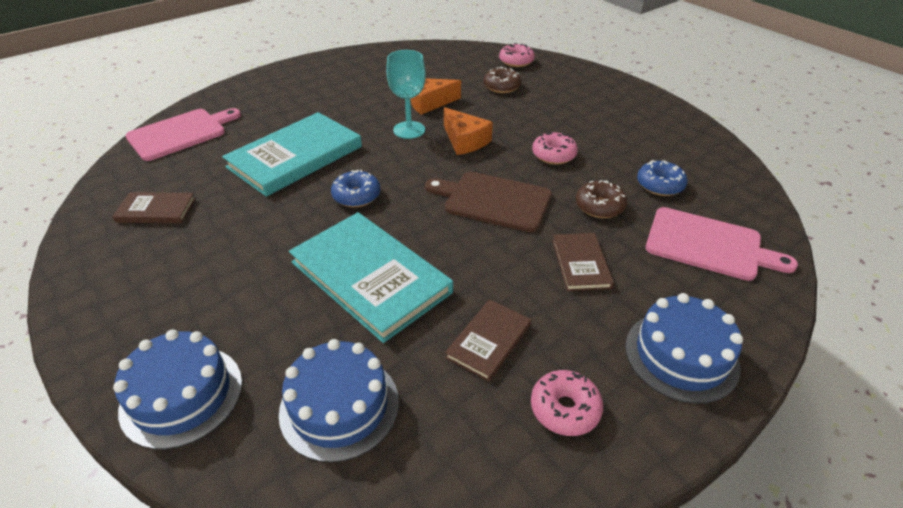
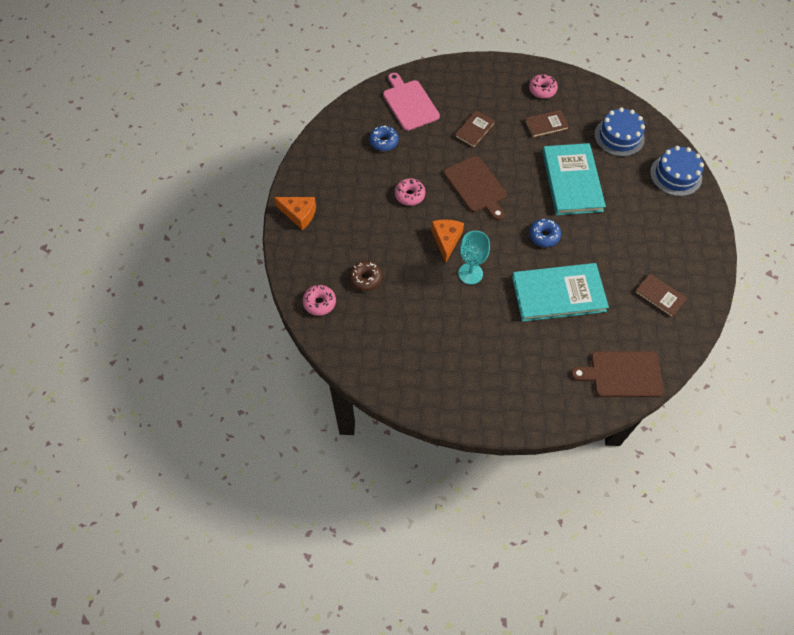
camera: 140 degrees left, 20 degrees up
pink cutting board [125,108,241,161] -> brown cutting board [571,351,664,397]
orange cheese [410,78,461,115] -> orange cheese moved to [274,197,316,230]
brown donut [576,180,627,218] -> none
blue cake [625,293,743,404] -> none

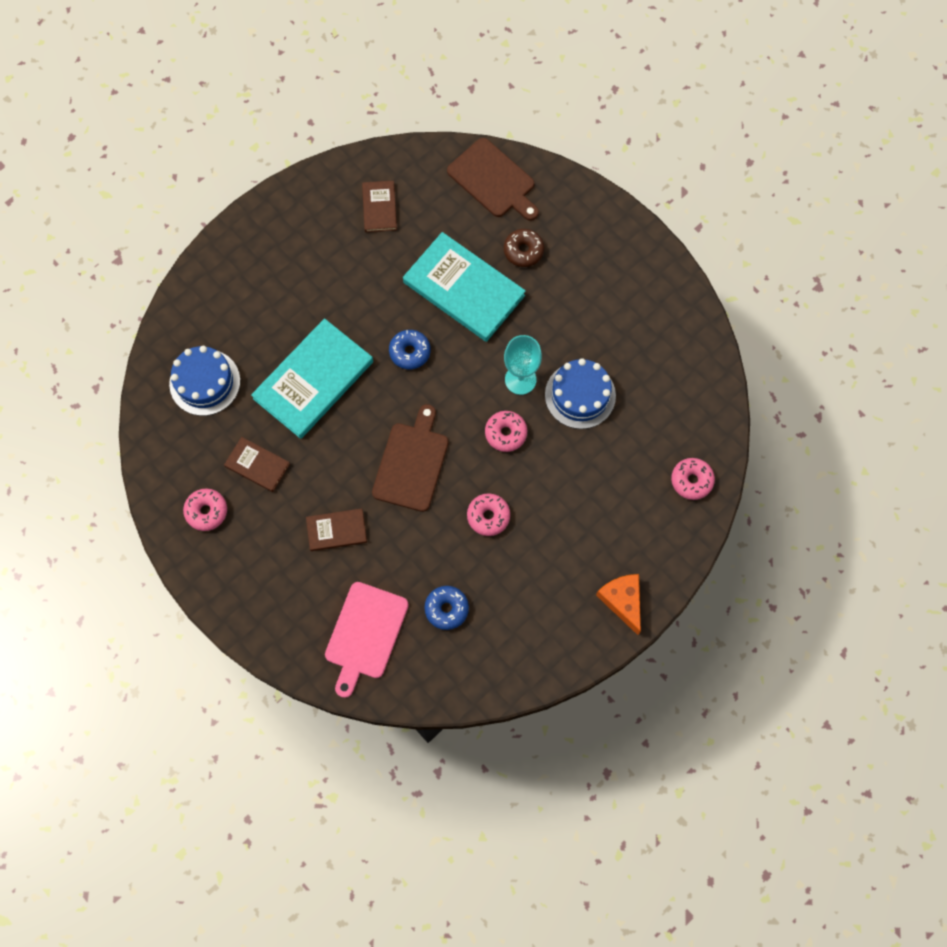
camera: 135 degrees left, 10 degrees up
brown donut [349,261,382,291] -> brown donut moved to [504,229,544,267]
orange cheese [431,219,464,263] -> pink donut [485,411,527,452]
blue cake [650,146,704,196] -> blue cake moved to [545,358,616,429]

